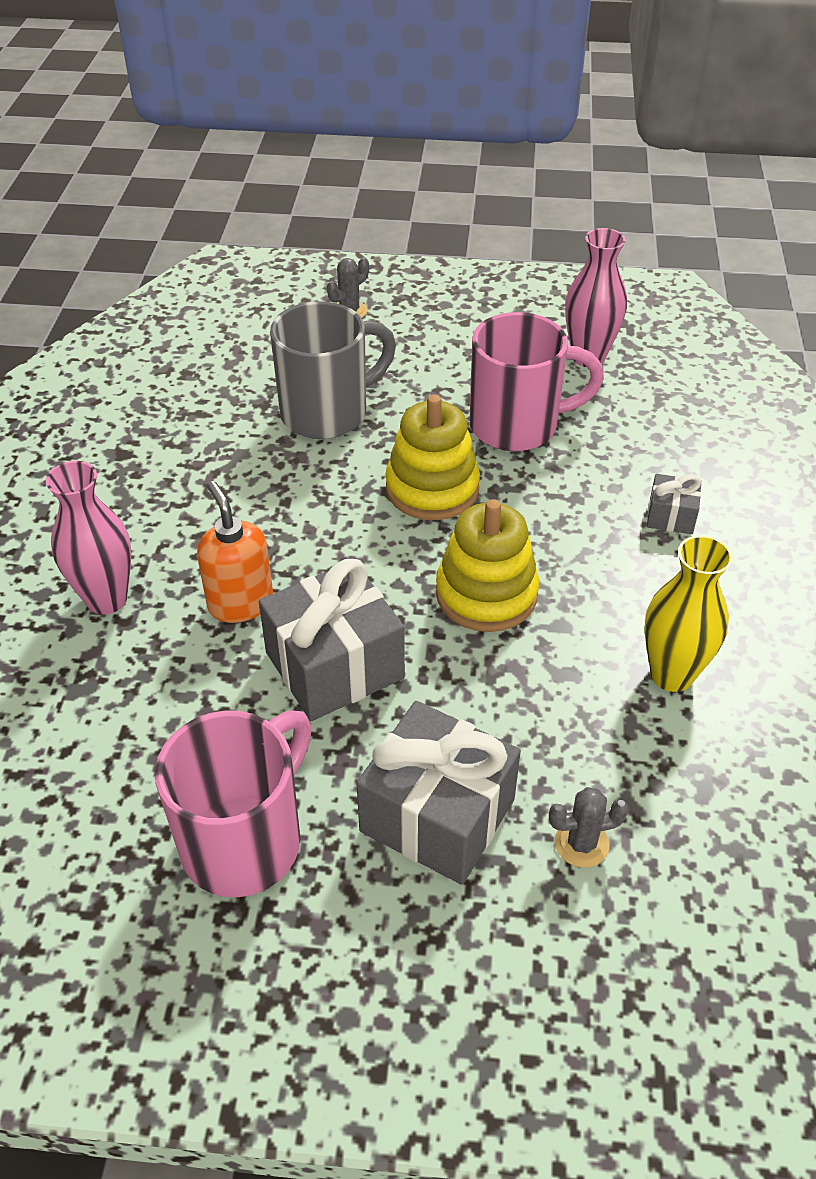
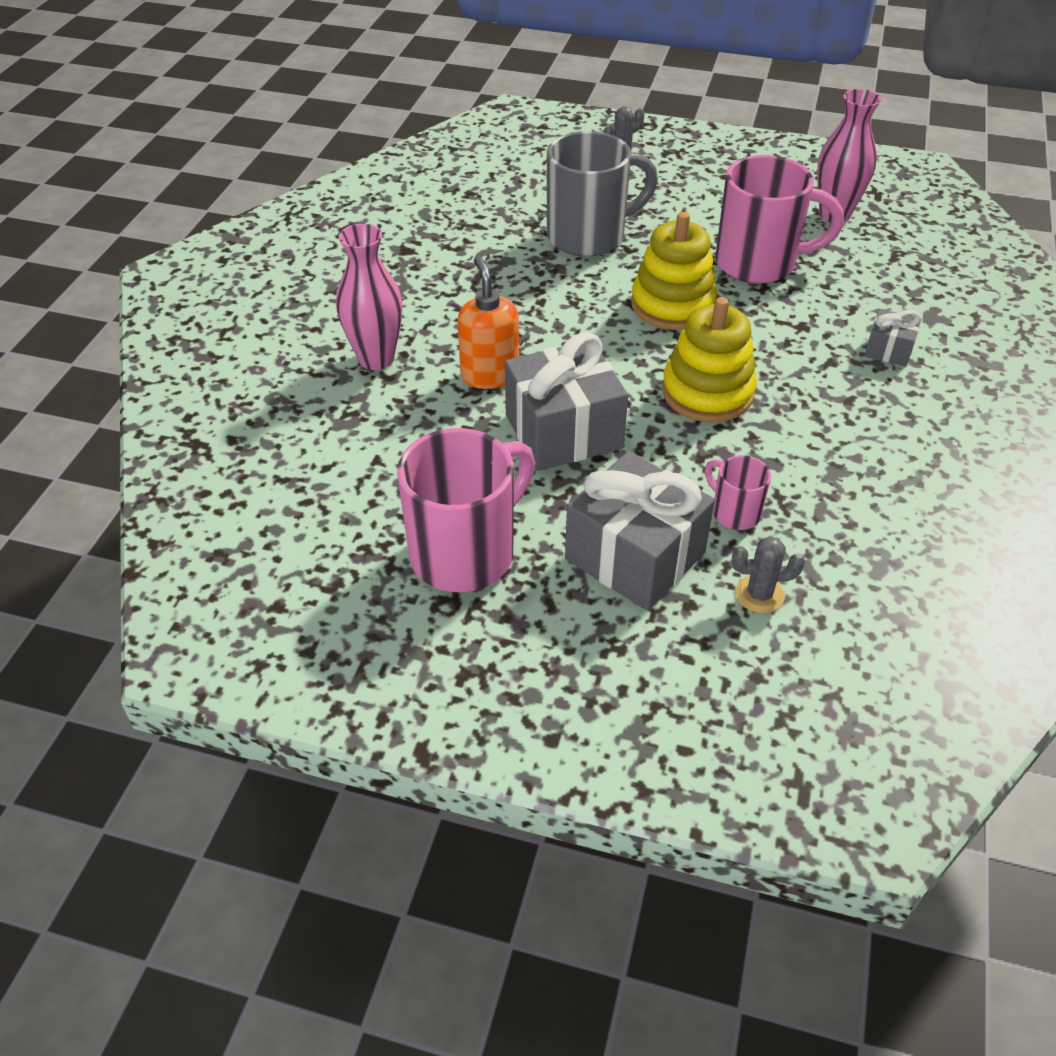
camera: 10 degrees right, 0 degrees up
yellow vase [644,535,733,692] -> none
none -> pink mug [705,455,771,530]

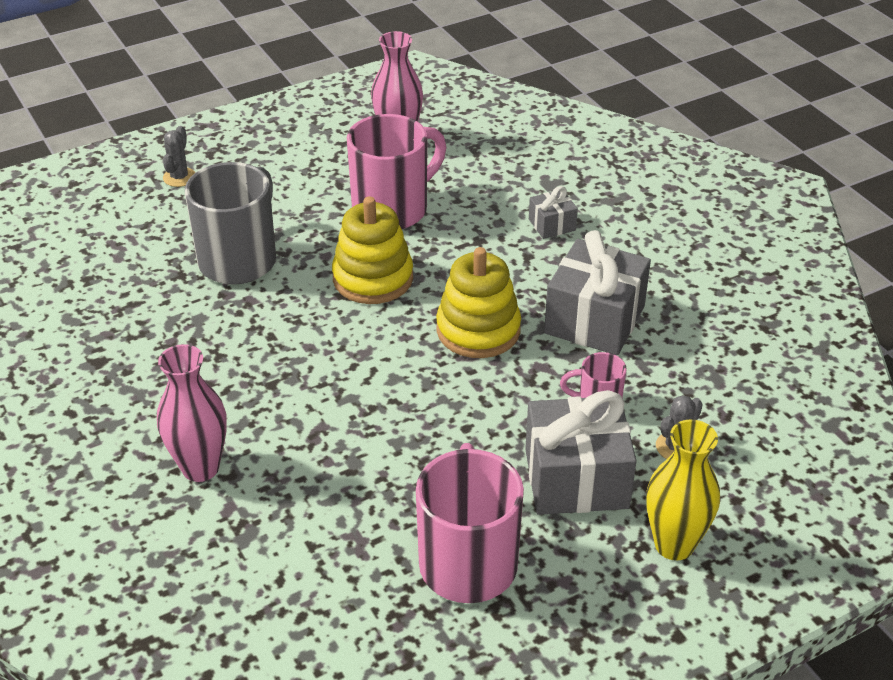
camera: 45 degrees left, 5 degrees down
orange soap dispenser [457,256,519,389] -> none
grey gift [505,332,628,471] -> grey gift moved to [544,230,651,355]
none -> yellow vase [646,419,720,561]

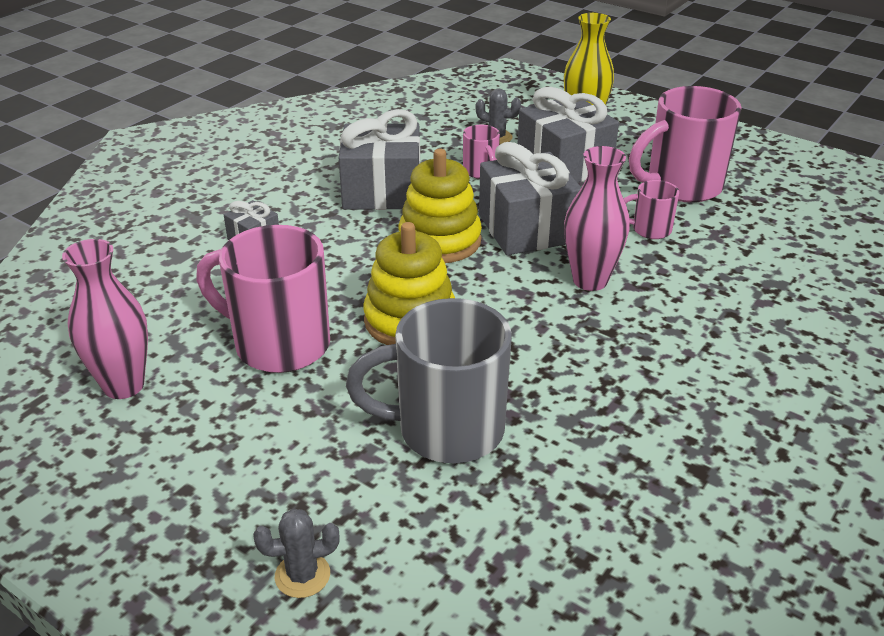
camera: 115 degrees left, 5 degrees down
pink vase [157,344,227,482] -> pink vase moved to [564,146,630,291]
none -> grey gift [479,142,581,255]
none -> pink mug [624,180,679,239]

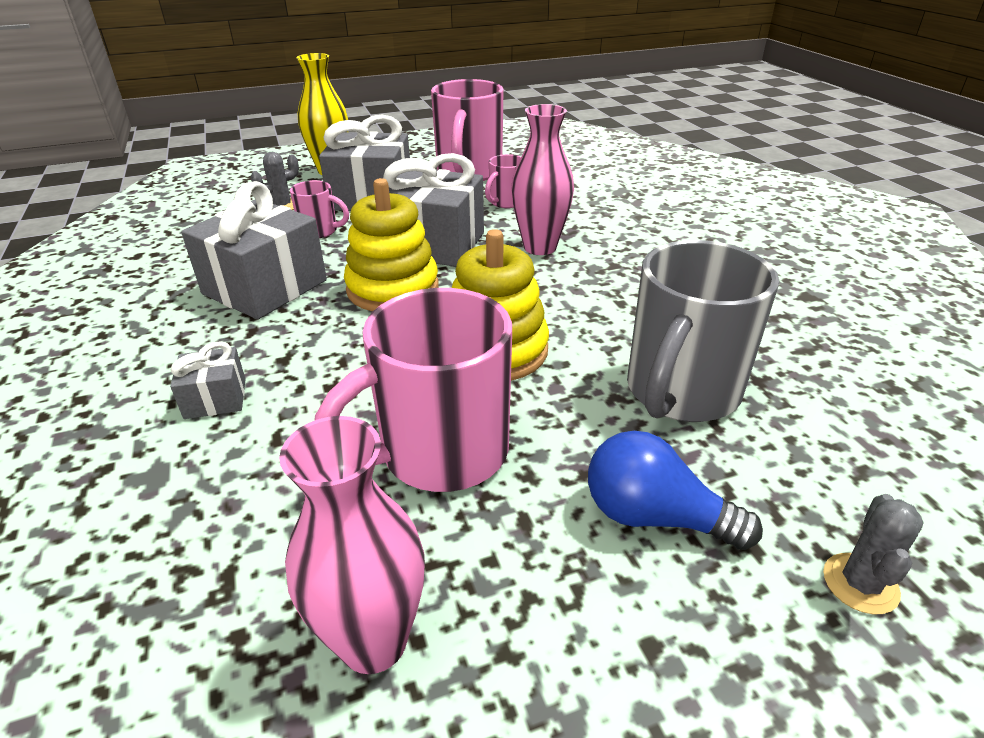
camera: 55 degrees left, 0 degrees up
none -> blue light bulb [588,431,763,550]

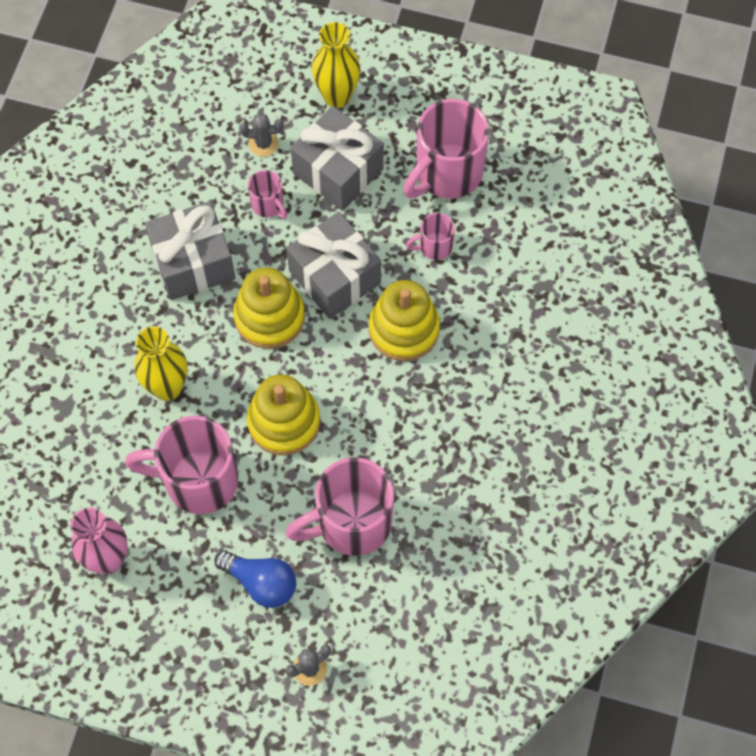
camera: 35 degrees right, 30 degrees up
grey gift [170,341,246,419] -> none
pink vase [511,104,574,255] -> yellow stacking toy [369,280,440,361]
blue light bulb [588,431,763,550] -> blue light bulb turned 150 degrees clockwise [214,550,296,608]
grey mug [627,240,779,422] -> pink mug [285,457,394,556]
none -> yellow vase [135,326,188,401]

